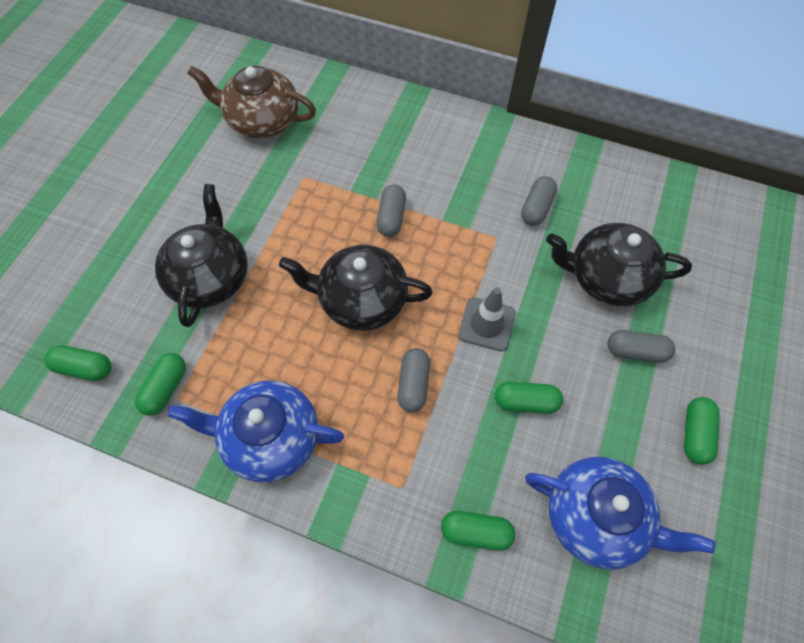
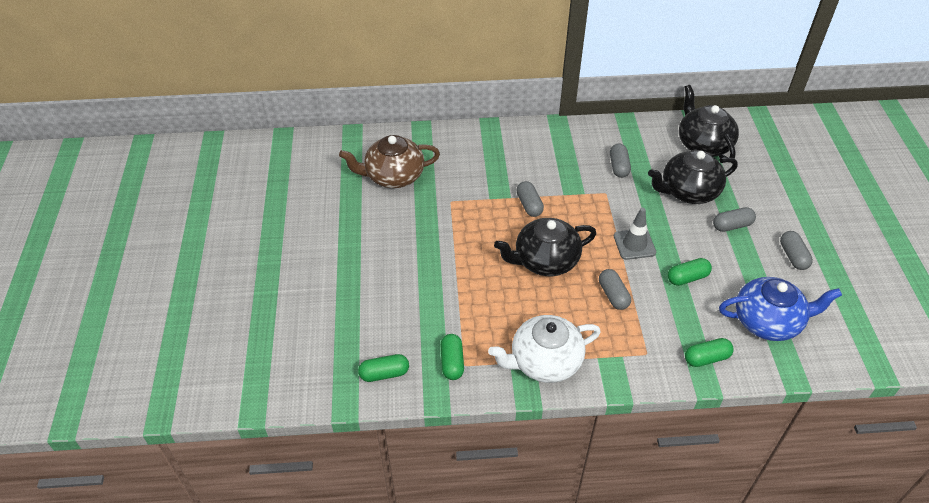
camera: 25 degrees left, 15 degrees down
black teapot [155,184,248,327] -> black teapot moved to [679,85,739,158]
blue teapot [168,381,344,482] -> white teapot [488,315,601,383]
green capsule [684,397,720,465] -> grey capsule [780,231,813,270]

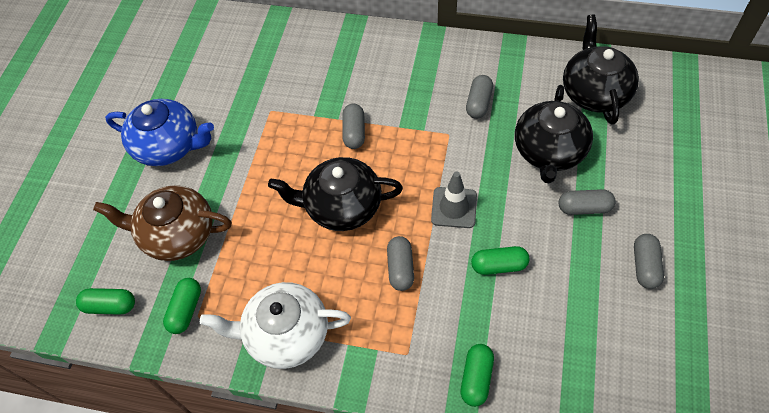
camera: 20 degrees right, 10 degrees up
brown teapot [339,135,440,188] -> brown teapot moved to [93,185,231,261]
black teapot [648,150,738,204] -> black teapot turned 75 degrees counterclockwise [515,85,593,183]
green capsule [685,338,734,367] -> green capsule turned 75 degrees counterclockwise [461,344,494,407]
blue teapot [719,277,842,341] -> blue teapot moved to [105,99,214,166]

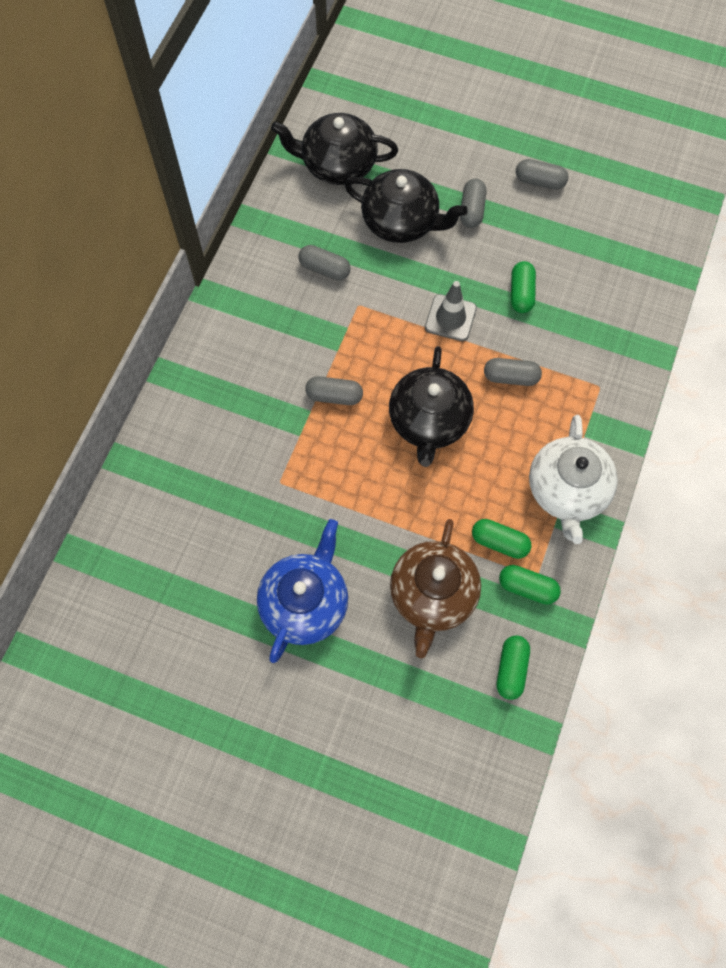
camera: 85 degrees left, 10 degrees up
green capsule [461,344,494,407] -> green capsule moved to [472,519,532,559]

